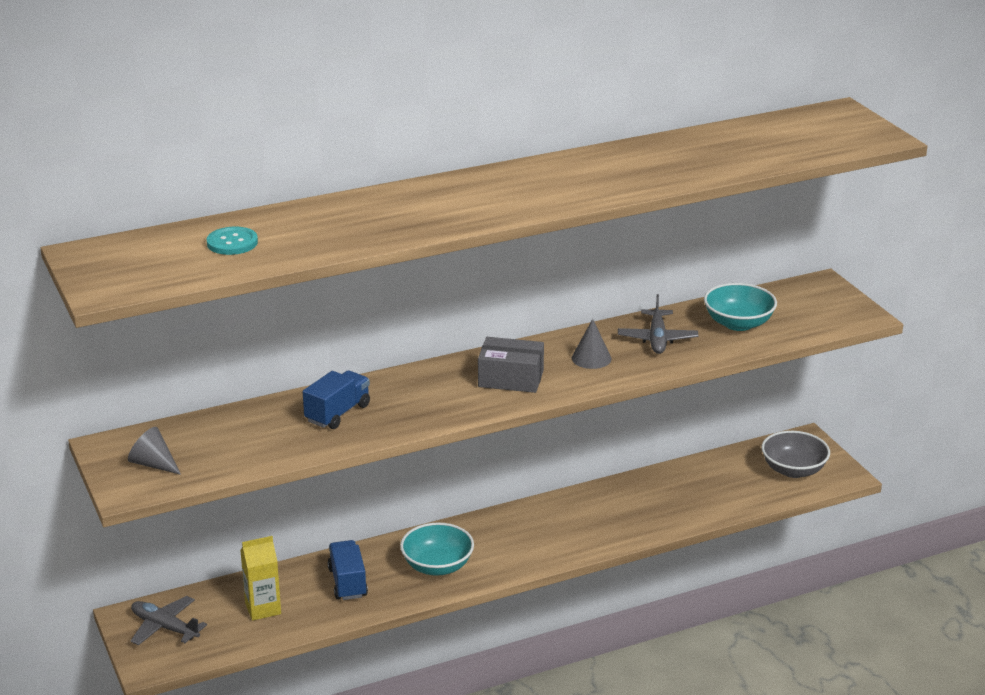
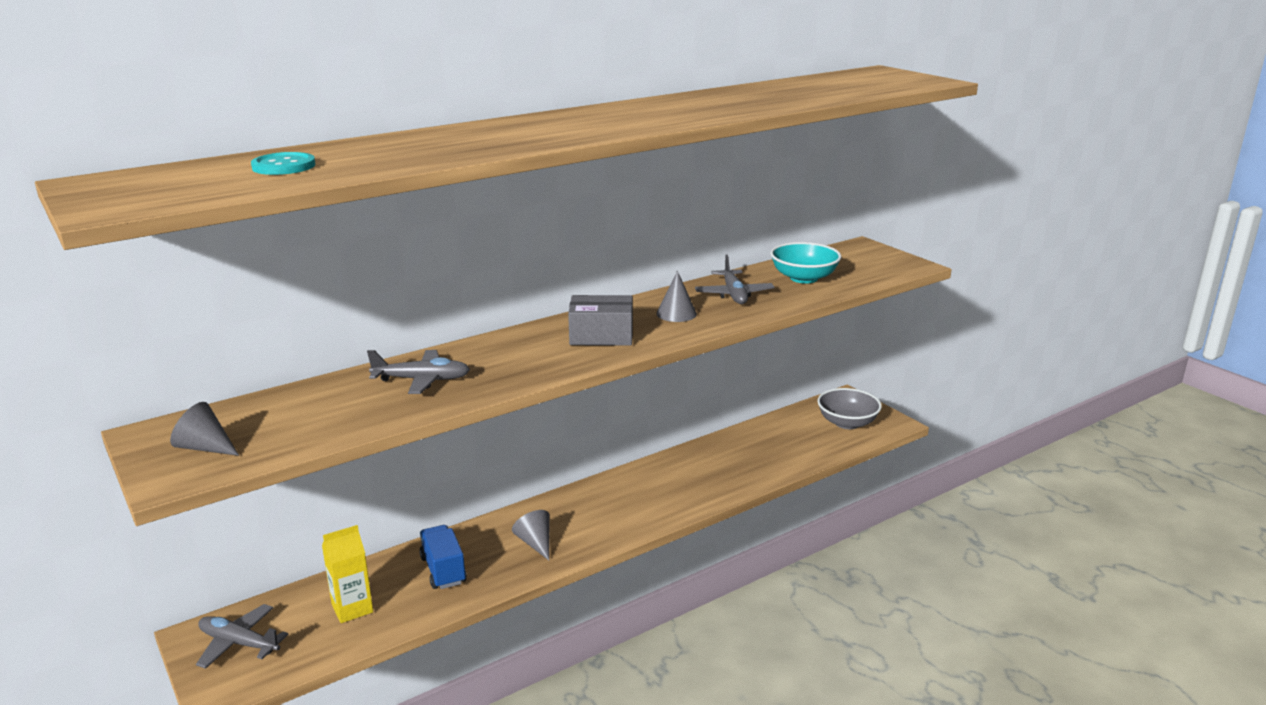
camera: 10 degrees left, 5 degrees down
blue truck [303,370,370,429] -> grey plane [367,350,470,394]
turquoise bowl [400,523,474,576] -> grey cone [512,510,549,560]

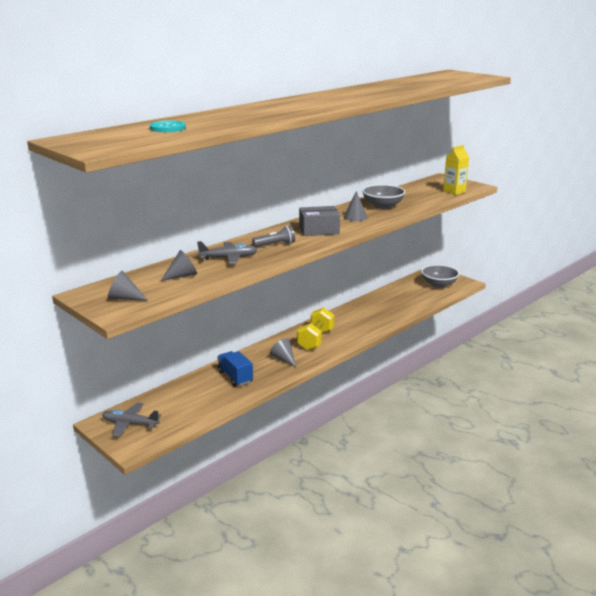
camera: 10 degrees left, 0 degrees up
yellow carton [322,525,373,623] -> yellow carton moved to [443,145,469,195]
grey plane [695,255,775,304] -> grey bowl [362,184,405,209]
turquoise bowl [770,242,841,284] -> none
none -> grey cone [161,250,197,281]
none -> grey flashlight [252,225,295,247]
none -> yellow dumbbell [297,307,334,350]

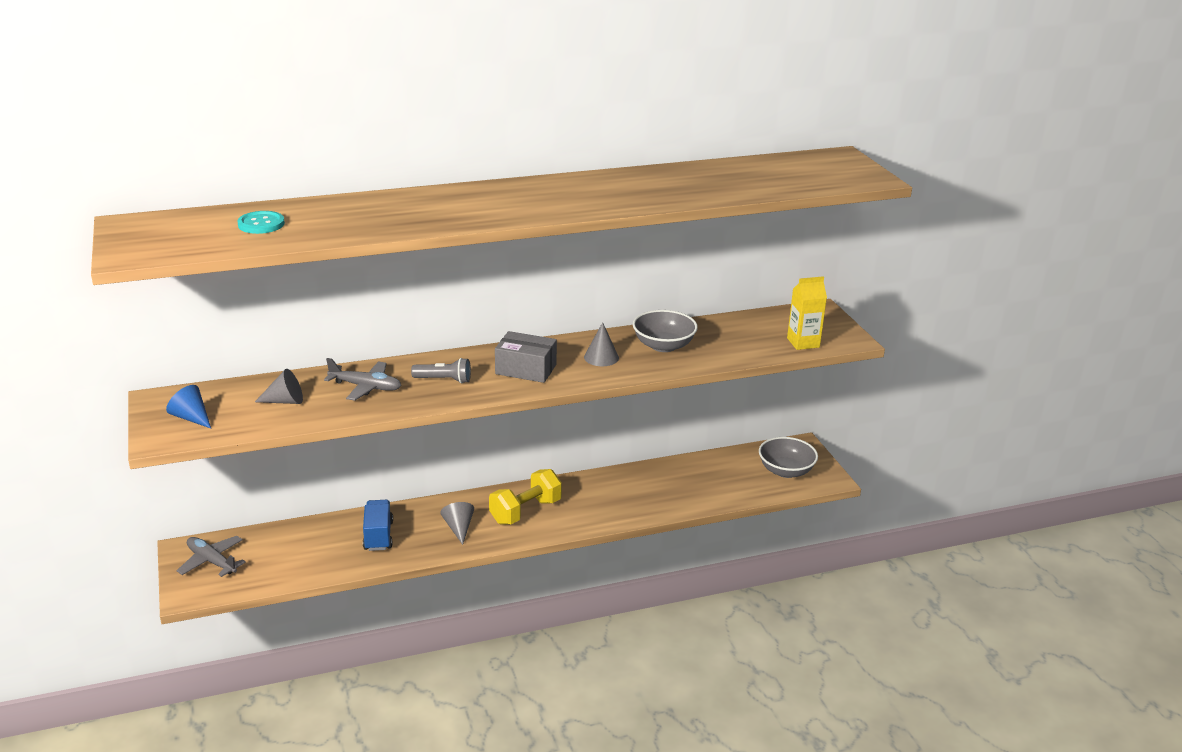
camera: 25 degrees right, 5 degrees up
grey cone [108,271,148,301] -> blue cone [166,385,211,428]

